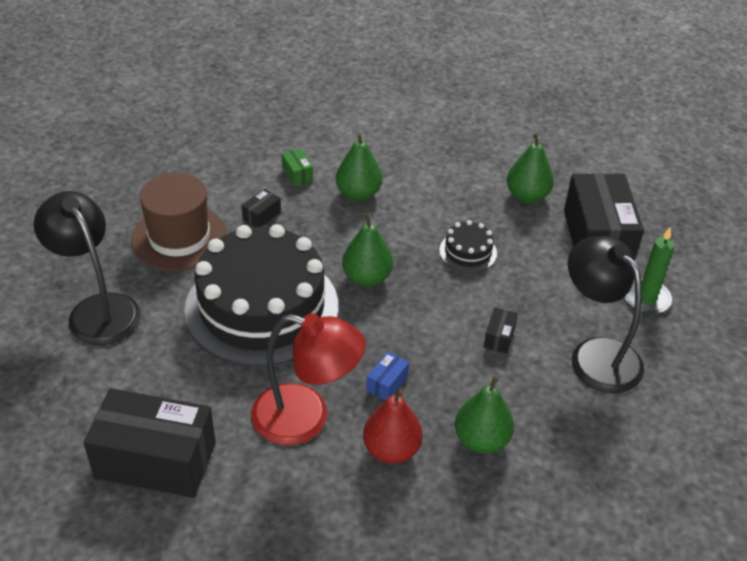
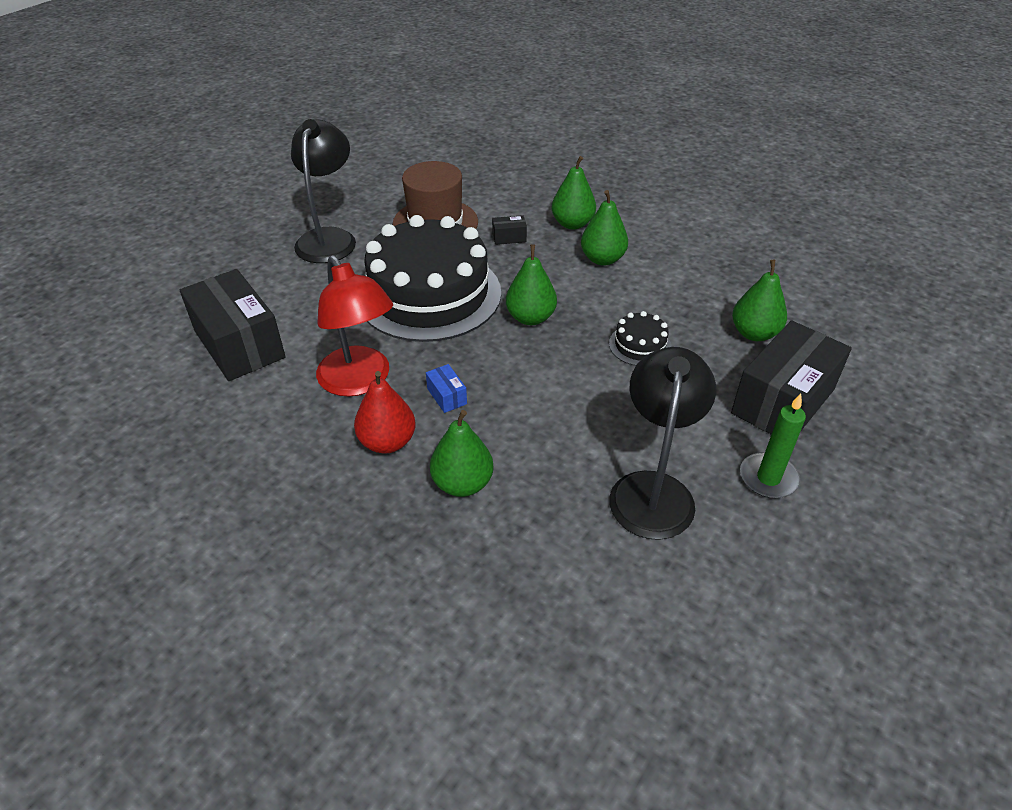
camera: 45 degrees right, 0 degrees up
green box [282,148,313,186] -> green pear [552,156,596,230]
blue box [367,352,409,401] -> blue box turned 75 degrees clockwise [426,364,467,413]
black box [484,307,518,354] -> none

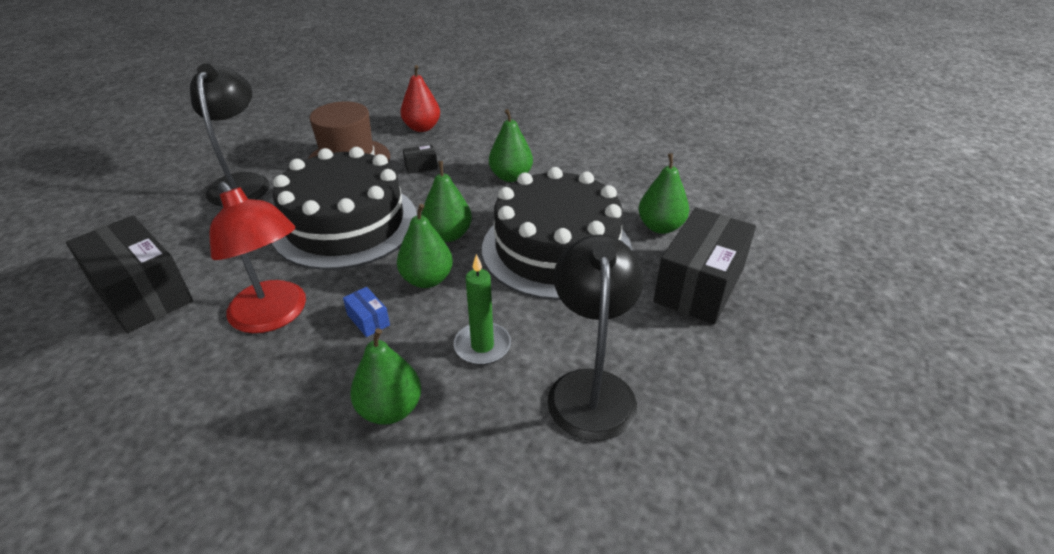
camera: 10 degrees left, 5 degrees down
red pear [354,371,415,453] -> red pear moved to [400,65,440,132]
green pear [552,156,596,230] -> green pear moved to [397,204,453,288]
black cake [609,311,671,366] -> black cake [482,167,632,300], size x2.49
green candle [740,394,806,499] -> green candle moved to [454,254,511,365]

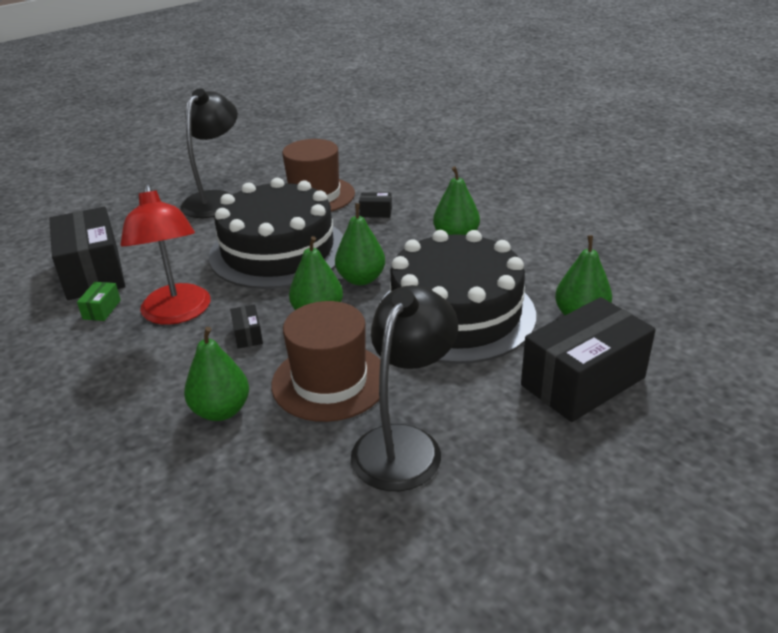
camera: 25 degrees right, 5 degrees down
blue box [343,287,390,337] -> black box [230,304,263,349]
red pear [400,65,440,132] -> none
green candle [454,254,511,365] -> brown hat [271,301,380,422]
none -> green box [77,282,121,321]

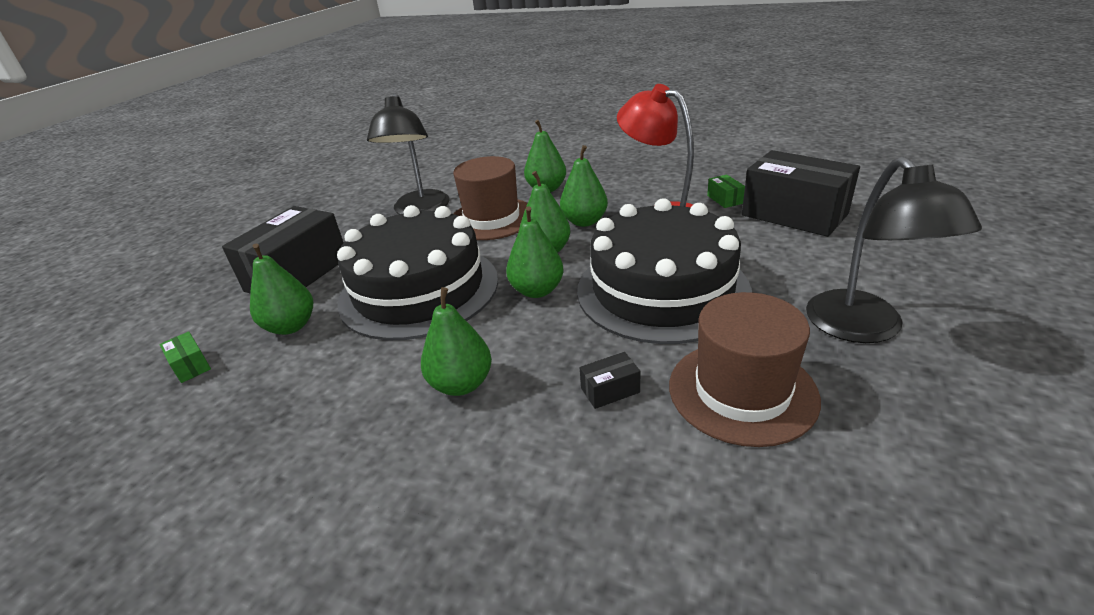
camera: 155 degrees right, 0 degrees up
black box [230,304,263,349] -> green pear [560,145,608,227]
none -> green box [159,332,211,383]

